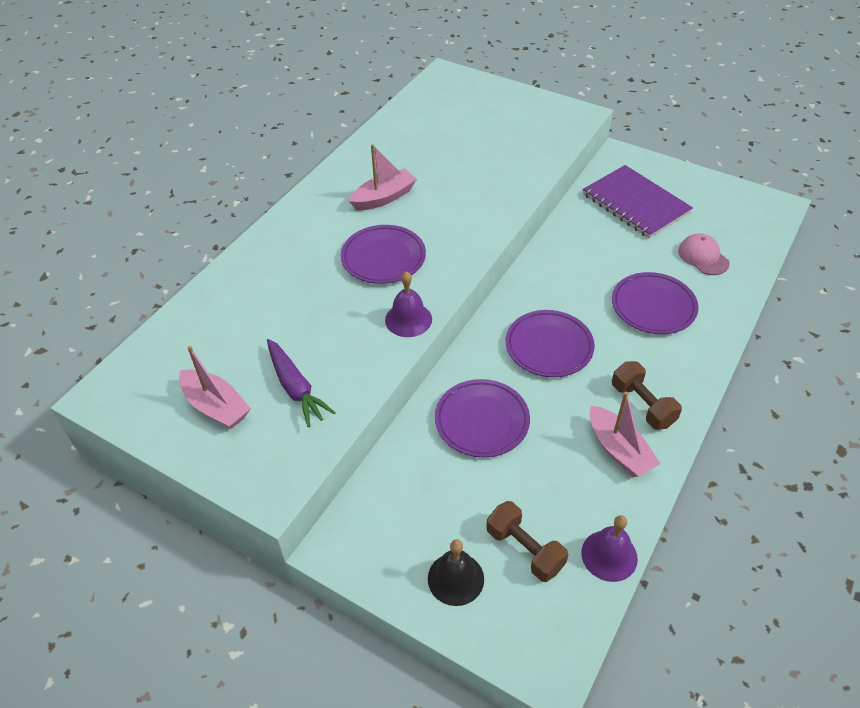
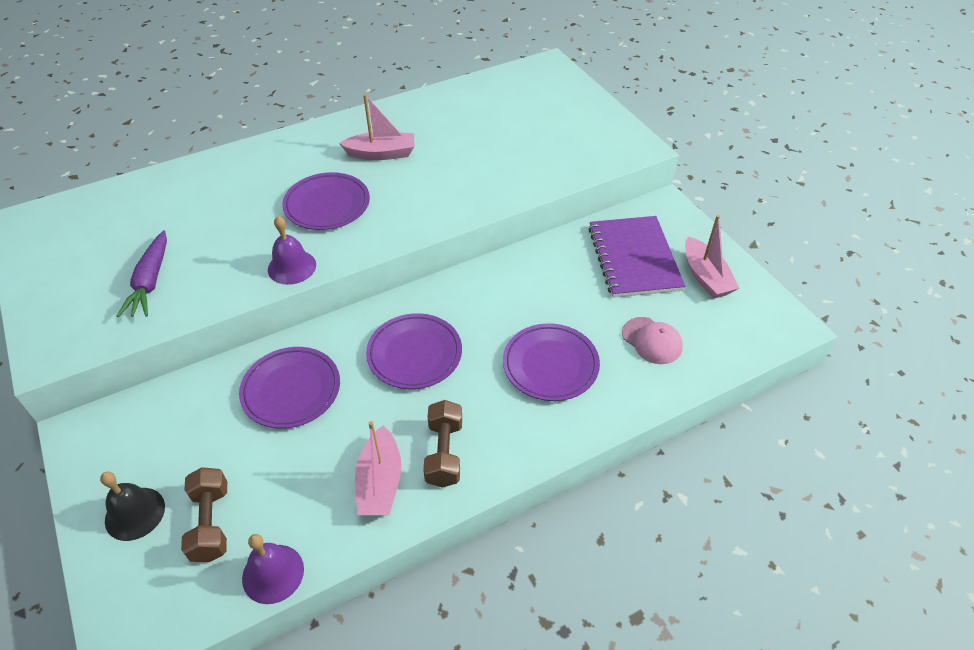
camera: 30 degrees right, 0 degrees up
pink boat [179,346,251,429] -> pink boat moved to [685,215,739,299]
pink cap [678,233,730,275] -> pink cap turned 135 degrees clockwise [622,317,683,364]

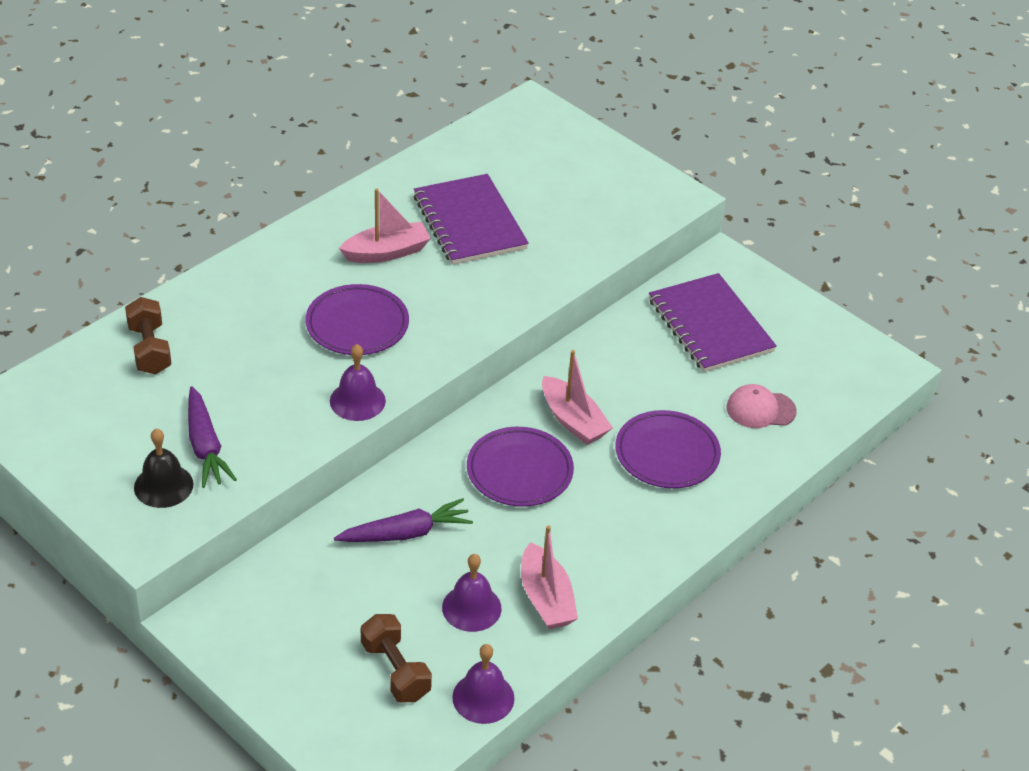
camera: 20 degrees left, 5 degrees down
black bell [100,472,165,541] -> black bell moved to [134,428,193,508]
purple plate [239,347,340,429] -> purple carrot [334,498,473,542]
brown dumbbell [423,400,462,487] -> brown dumbbell moved to [125,297,172,374]
pink cap [622,317,683,364] -> pink cap turned 150 degrees clockwise [726,384,797,428]
pink boat [685,215,739,299] -> pink boat moved to [542,350,613,445]
none -> purple notebook [413,174,529,265]
none -> purple bell [442,554,502,632]

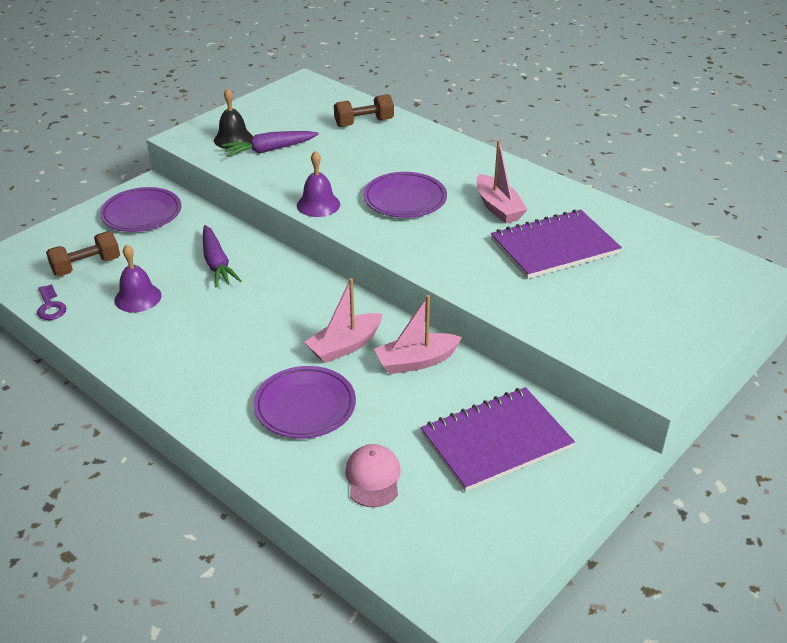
camera: 90 degrees right, 5 degrees down
purple bell [452,644,515,724] -> purple key [37,284,67,320]
purple plate [467,427,574,507] -> purple plate moved to [100,187,181,232]
pink boat [521,525,578,629] -> pink boat moved to [374,295,462,374]

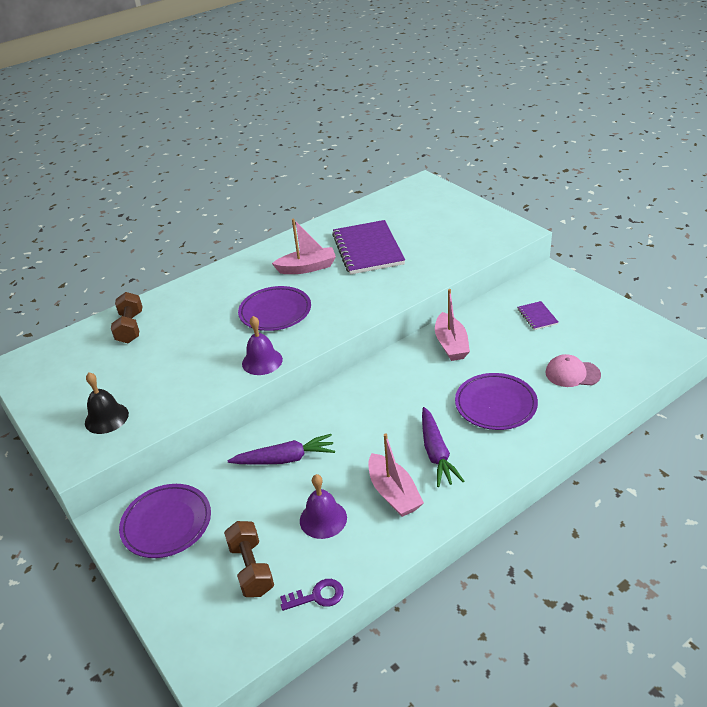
camera: 75 degrees left, 0 degrees up
purple carrot [222,131,319,157] -> purple carrot moved to [422,407,464,487]
pink boat [304,278,383,363] -> pink boat moved to [368,433,424,517]
purple notebook [421,387,575,492] -> purple notebook [518,301,558,330], size x0.44

